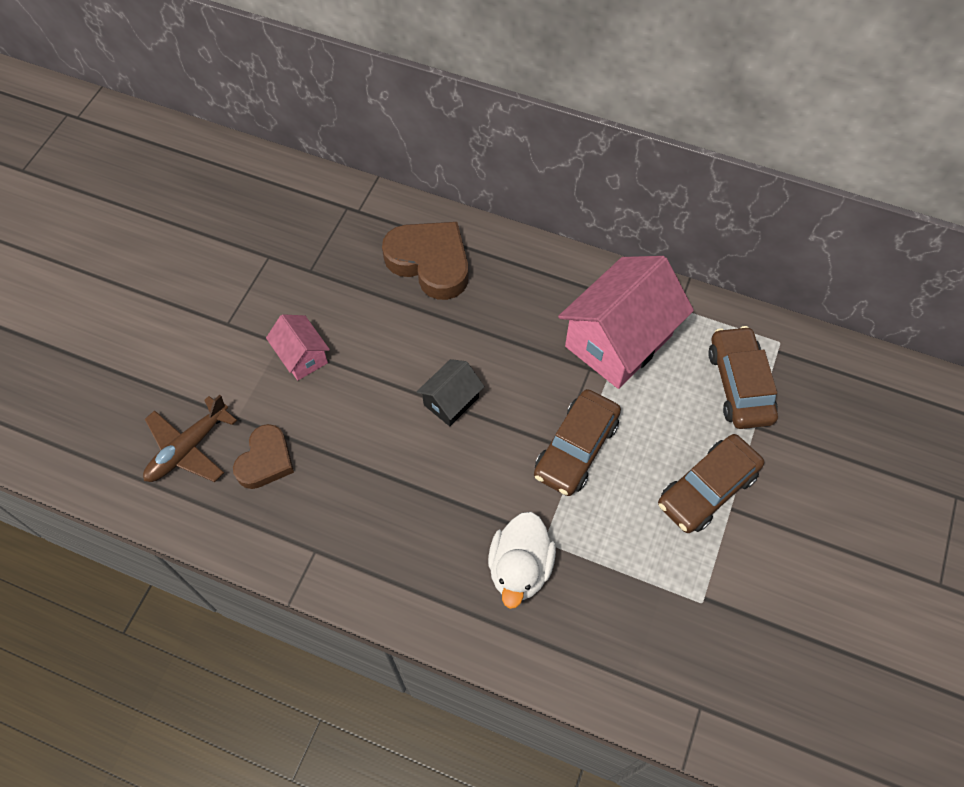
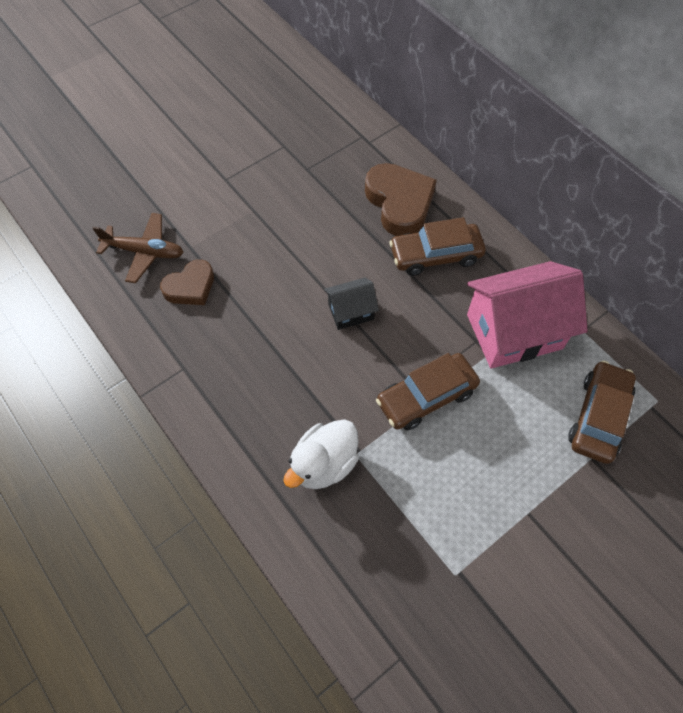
camera: 30 degrees right, 0 degrees up
brown plane [143,395,237,482] -> brown plane turned 150 degrees counterclockwise [93,213,184,283]
pink house [266,314,330,380] -> none
brown car [658,434,764,533] -> brown car moved to [389,217,486,276]

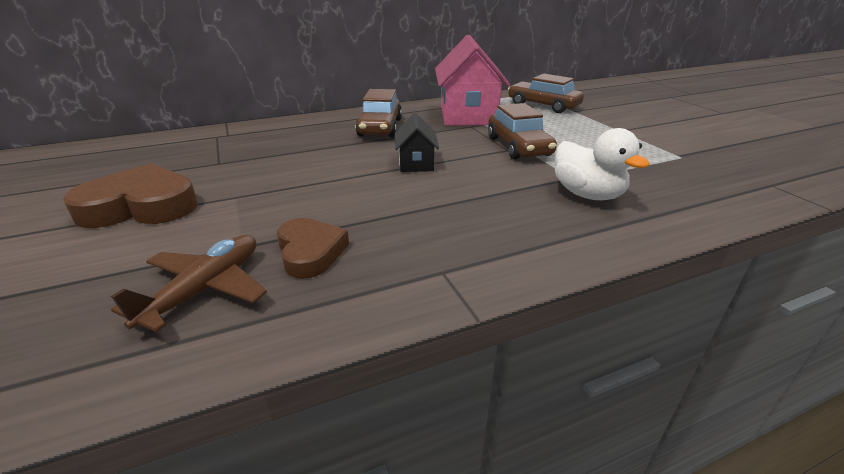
camera: 75 degrees left, 30 degrees down
brown heart [365,163,437,236] -> brown heart moved to [63,163,198,228]

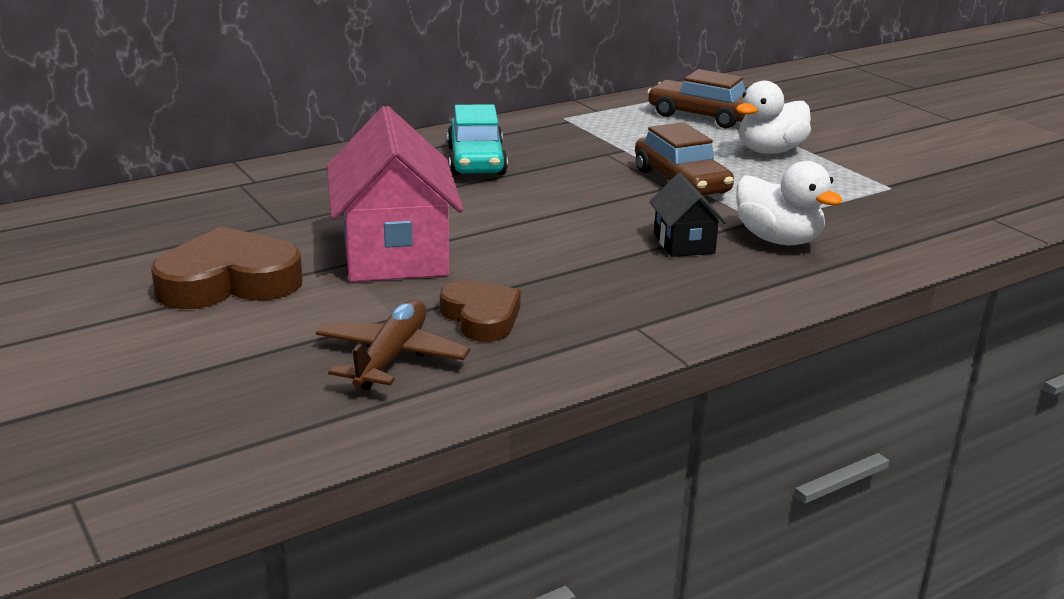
camera: 10 degrees left, 5 degrees down
brown car [356,89,402,137] -> turquoise car [447,104,508,176]
black house [395,113,439,172] -> black house moved to [649,173,726,257]
pink house [435,35,510,126] -> pink house moved to [327,106,464,282]
none -> white duck [736,81,811,154]

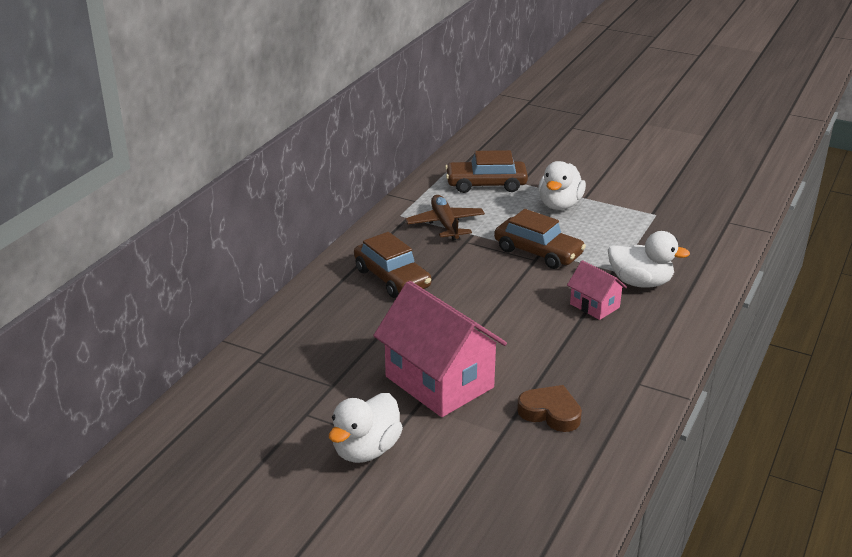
camera: 30 degrees left, 5 degrees up
brown heart [151,226,303,309] -> white duck [329,393,403,463]
brown plane [316,300,470,390] -> brown plane moved to [405,195,485,241]
turquoise car [447,104,508,176] -> brown car [354,232,431,298]
black house [649,173,726,257] -> pink house [567,260,627,320]

